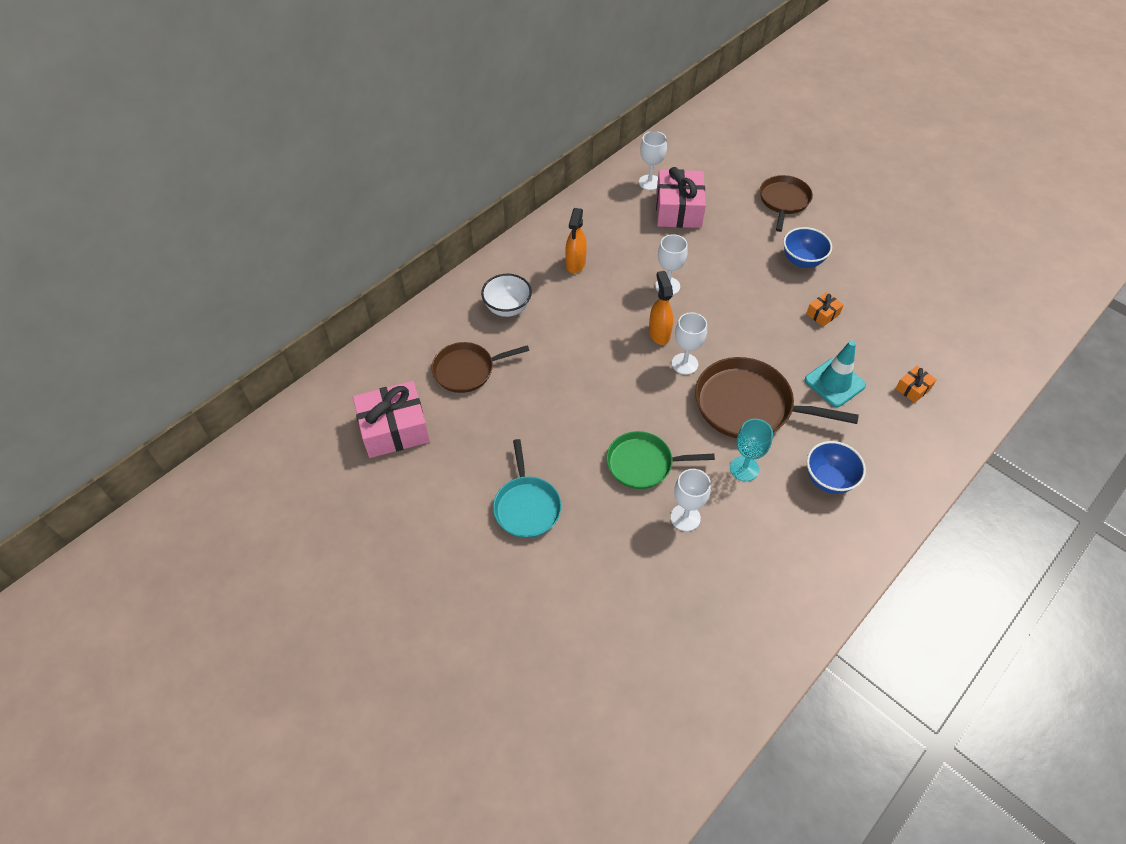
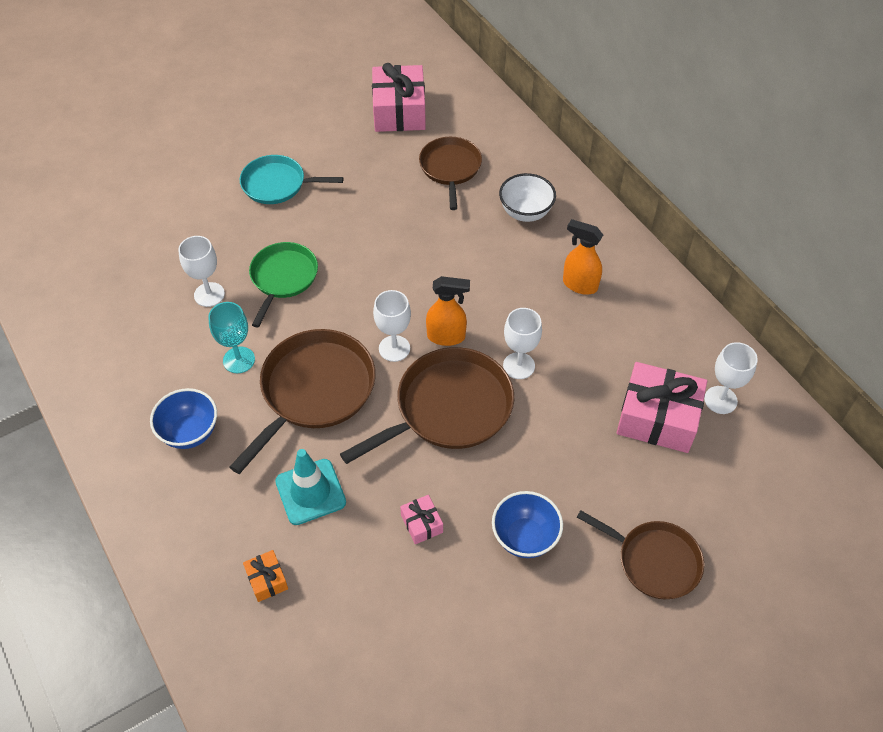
camera: 105 degrees right, 0 degrees up
orange gift [806,292,844,327] -> pink gift [400,495,443,544]
none -> brown pan [340,347,514,464]

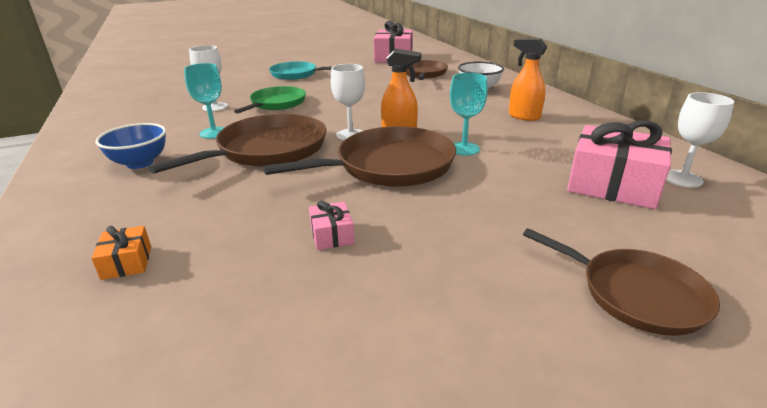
camera: 10 degrees right, 25 degrees down
turquoise traffic cone [275,449,346,525] -> none
blue bowl [492,491,563,558] -> none
white goblet [503,308,542,379] -> turquoise goblet [450,73,488,156]

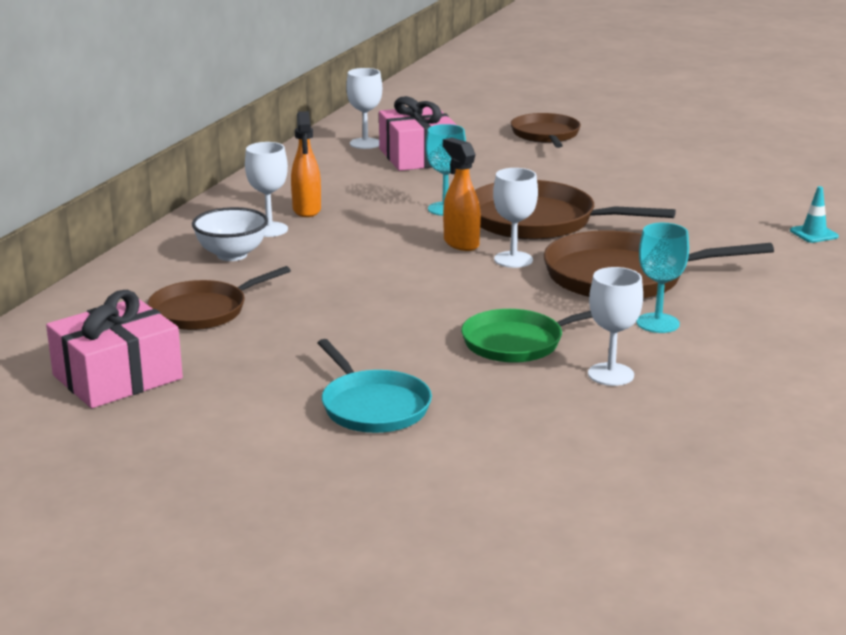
camera: 135 degrees left, 5 degrees down
orange gift [91,226,151,280] -> turquoise traffic cone [790,186,839,243]
blue bowl [95,123,166,169] -> none
pink gift [309,200,355,250] -> none
none -> white goblet [245,142,288,237]

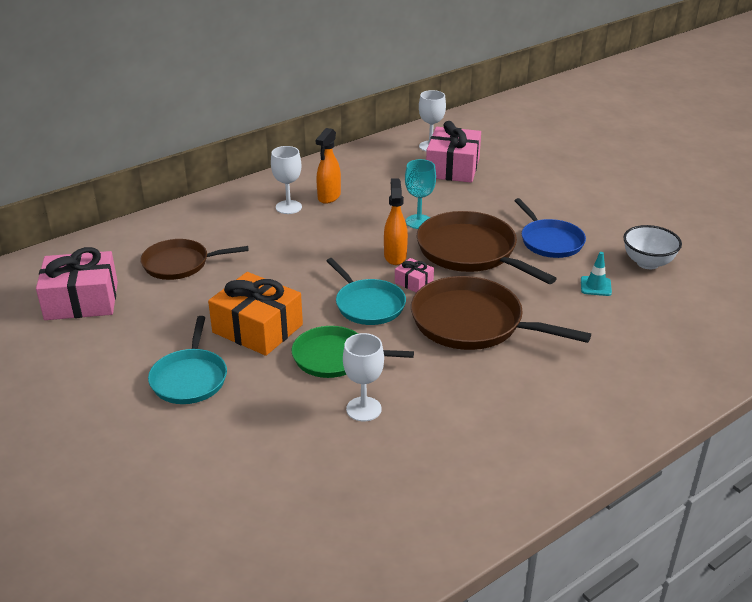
camera: 30 degrees right, 10 degrees up
white bowl [192,207,268,261] -> white bowl moved to [623,225,682,269]
white goblet [493,168,538,268] -> pink gift [395,258,434,292]
brown pan [511,113,581,148] -> none
turquoise goblet [637,223,689,333] -> none
turquoise traffic cone [790,186,839,243] -> turquoise traffic cone moved to [581,252,612,296]
none -> orange gift [208,272,303,356]
none -> turquoise pan [326,258,406,325]
none -> blue pan [514,198,586,258]

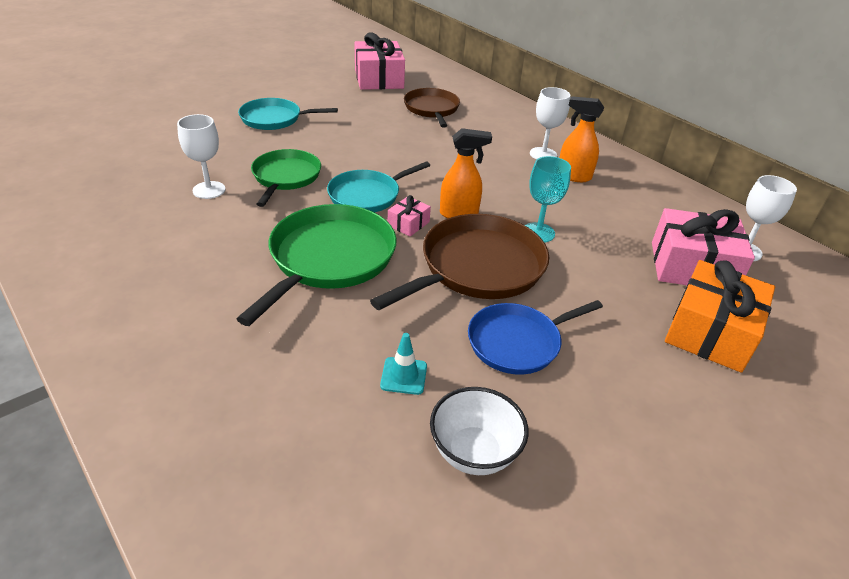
camera: 85 degrees right, 5 degrees up
orange gift [208,272,303,356] -> orange gift moved to [665,260,775,373]
brown pan [411,276,591,350] -> green pan [237,204,397,326]

